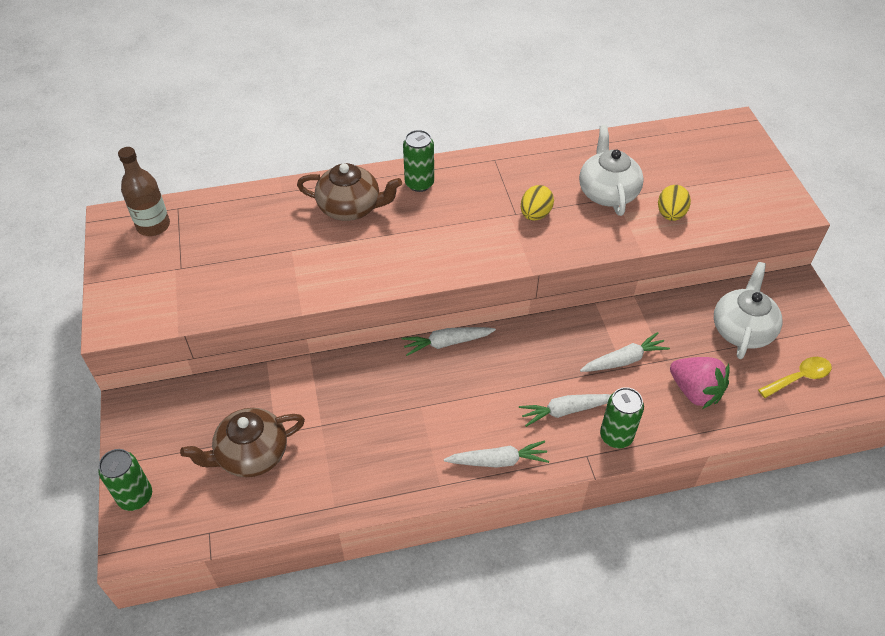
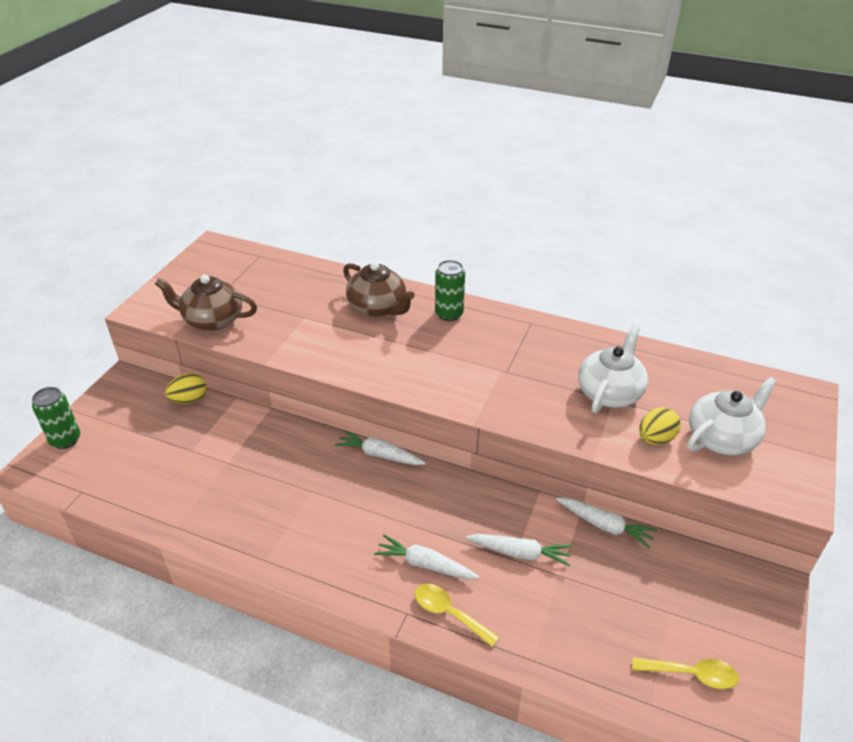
camera: 35 degrees right, 10 degrees down
brown bottle [118,147,170,236] -> none
brown teapot [180,408,305,477] -> brown teapot moved to [155,275,257,331]
white carrot [444,441,549,468] -> white carrot moved to [556,497,657,548]
yellow egg [521,185,554,221] -> yellow egg moved to [165,373,207,404]
green can [600,387,644,448] -> yellow spoon [415,584,500,647]
pink strawberry [670,357,730,409] -> none
white teapot [714,262,782,359] -> white teapot moved to [688,377,777,455]

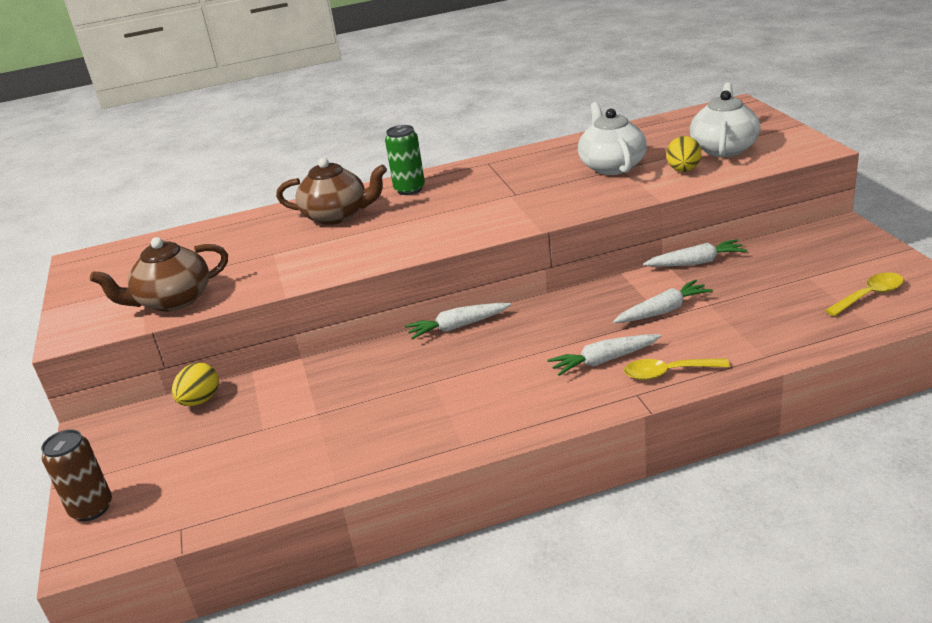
camera: 35 degrees left, 10 degrees down
green can [32,387,80,449] -> brown can [41,429,112,521]

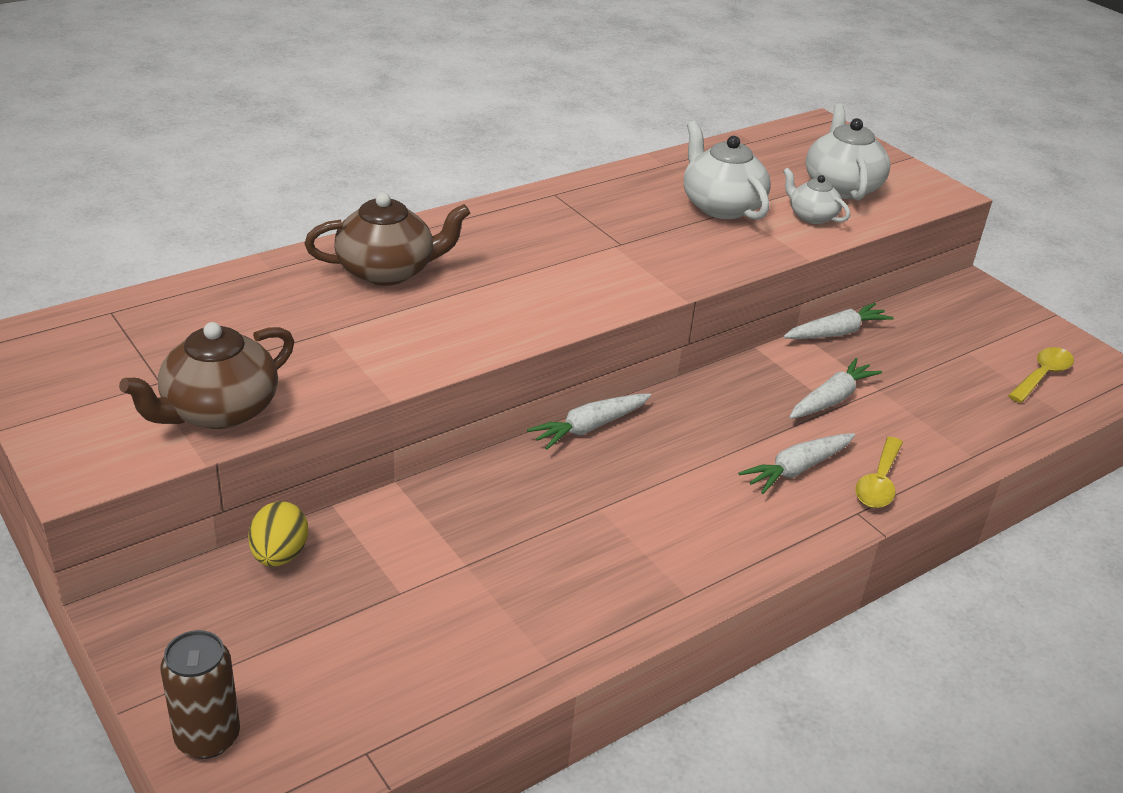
camera: 25 degrees left, 5 degrees up
green can [385,125,425,195] -> none
yellow spoon [624,358,730,380] -> yellow spoon turned 45 degrees counterclockwise [855,437,903,508]
yellow egg [666,136,701,172] -> white teapot [783,168,850,224]

